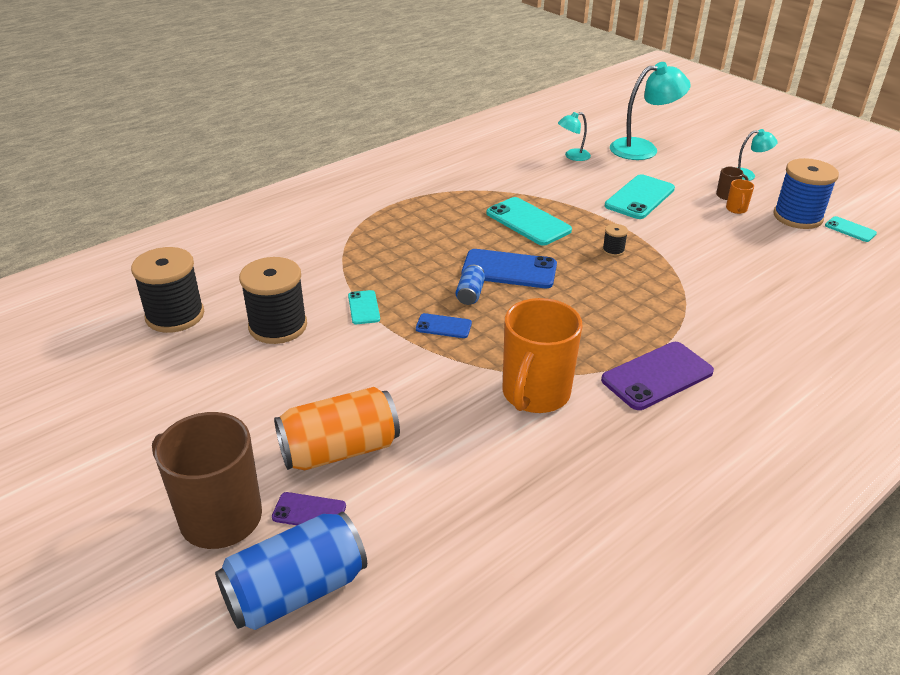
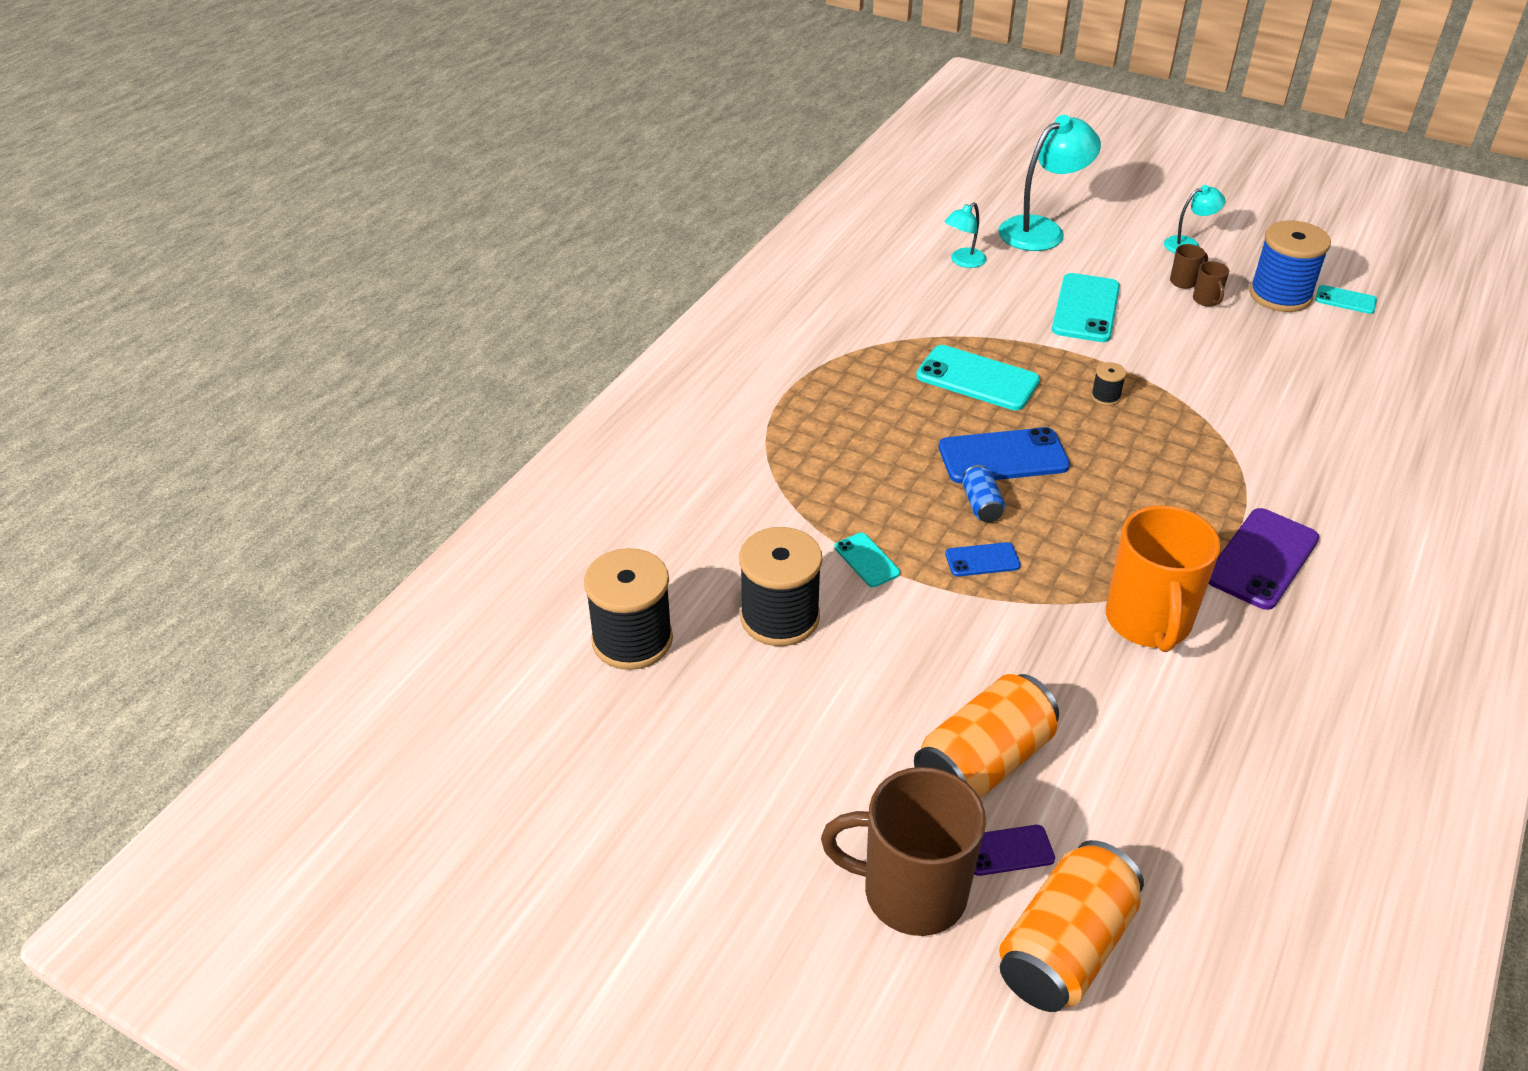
camera: 20 degrees left, 5 degrees up
blue can [215,512,367,630] -> orange can [999,840,1144,1012]
orange mug [726,179,754,214] -> brown mug [1193,261,1229,306]

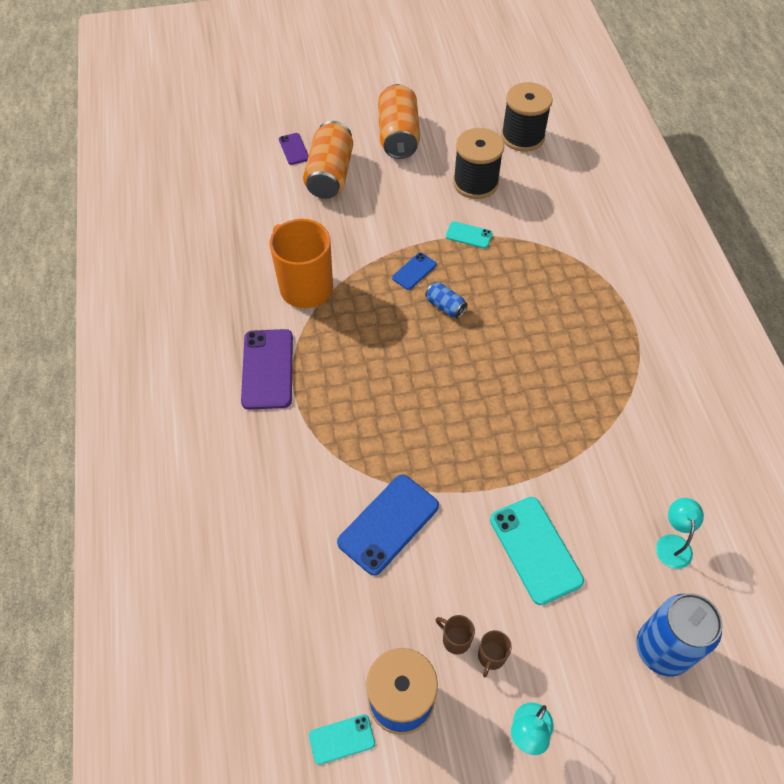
camera: 140 degrees right, 15 degrees up
brown mug [821,767,986,936] -> none
turquoise phone [916,345,1040,410] -> none
blue phone [939,427,1070,483] -> blue phone moved to [337,475,439,576]
purple phone [974,825,1055,876] -> purple phone turned 60 degrees counterclockwise [279,133,309,165]
turquoise lamp [998,115,1101,251] -> blue can [636,593,722,676]
orange can [999,840,1144,1012] -> orange can moved to [378,84,420,159]
black spool [1091,362,1126,406] -> none

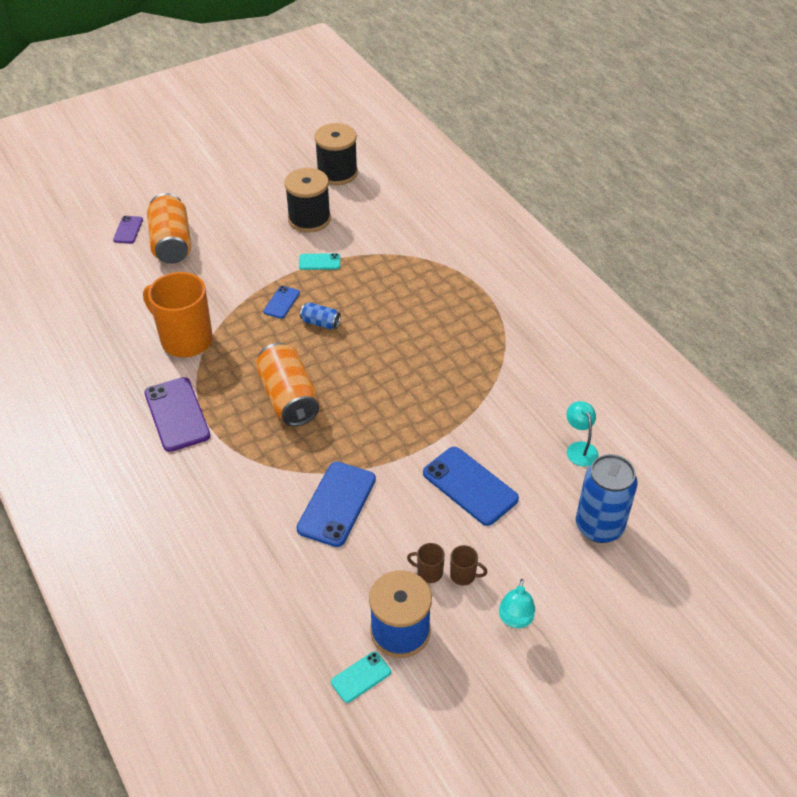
camera: 20 degrees left, 10 degrees down
purple phone [279,133,309,165] -> purple phone turned 45 degrees clockwise [113,216,143,244]
orange can [378,84,420,159] -> orange can moved to [255,343,319,426]
brown mug [478,630,512,677] -> brown mug turned 75 degrees counterclockwise [450,545,487,585]
turquoise phone [490,497,584,605] -> blue phone [423,447,519,526]

